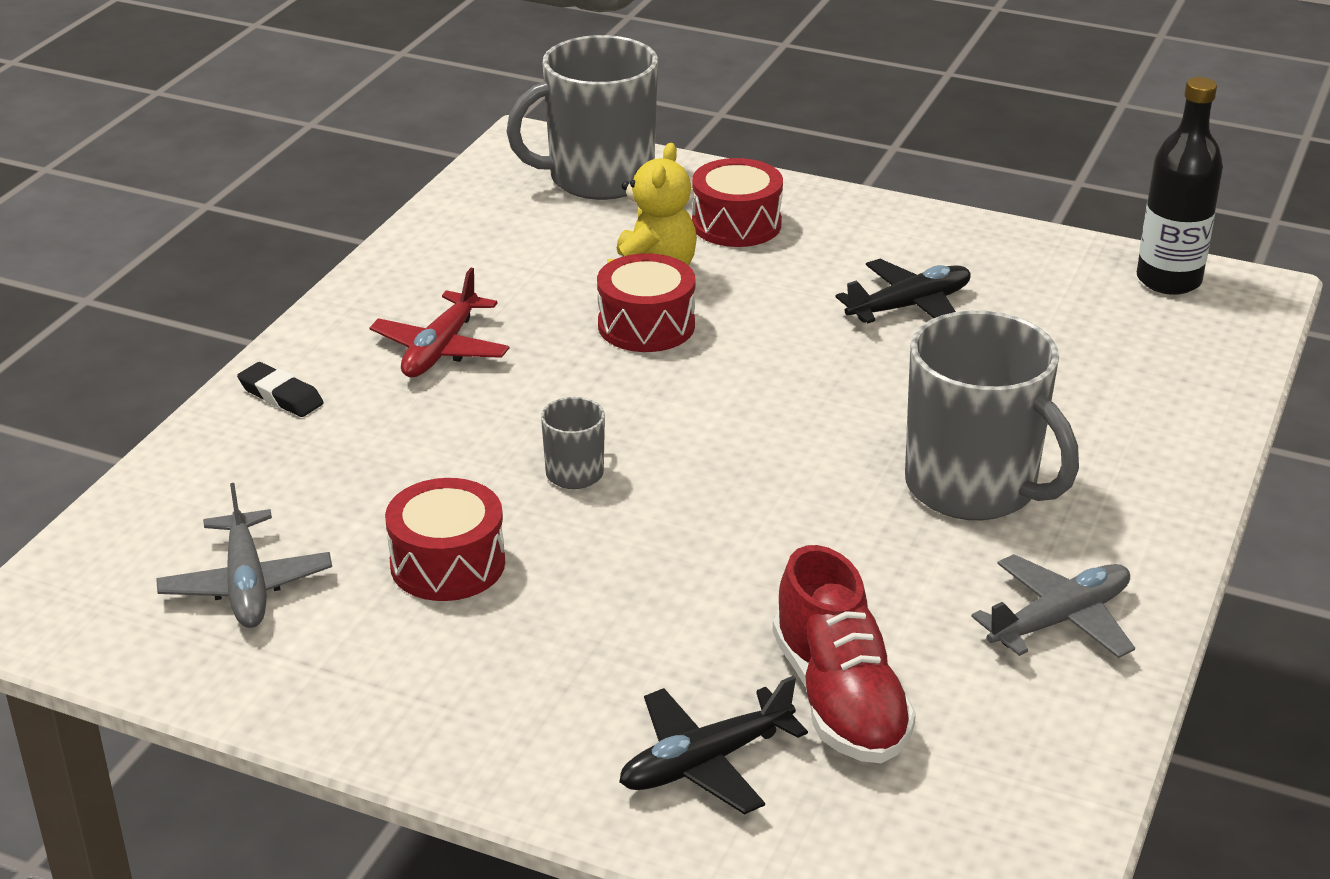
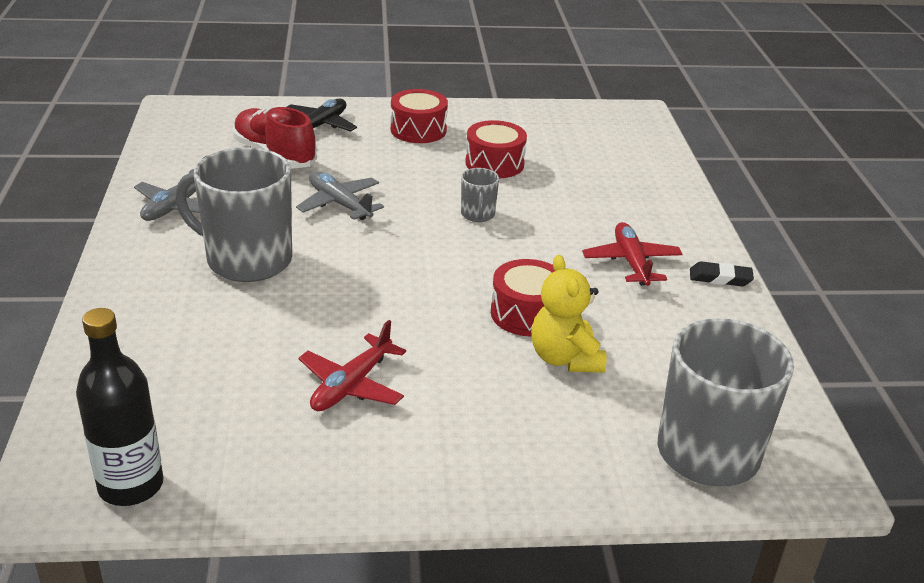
camera: 150 degrees right, 0 degrees up
grey plane [156,483,332,628] -> grey plane moved to [296,171,384,220]
black eraser [237,362,324,417] -> black eraser moved to [690,261,754,286]
red drum [692,158,783,247] -> red drum moved to [391,89,448,143]
black plane [836,259,971,324] -> red plane [298,320,406,411]

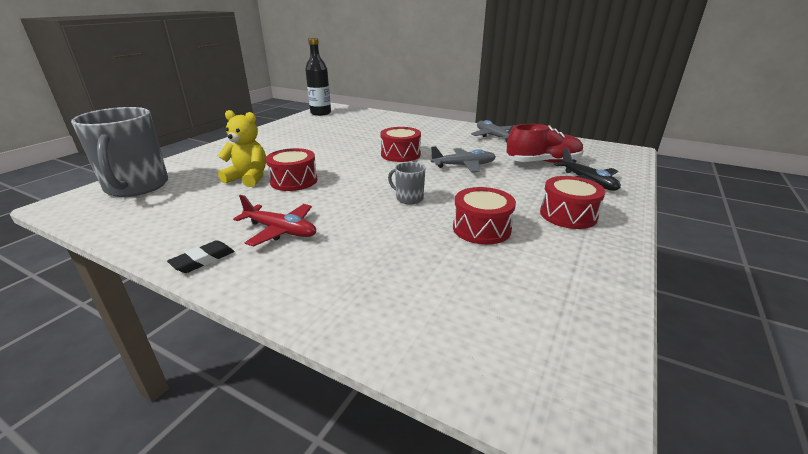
camera: 125 degrees right, 5 degrees down
grey mug [175,147,292,282] -> none
red plane [298,320,406,411] -> none
none -> red drum [380,127,421,162]

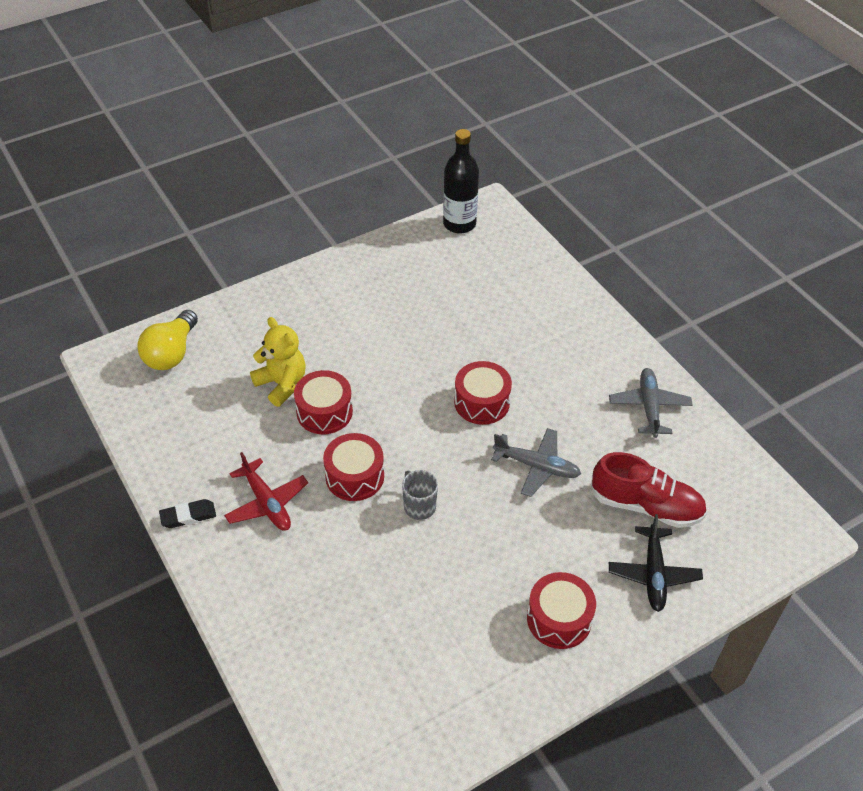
camera: 30 degrees right, 20 degrees up
grey mug [71,107,168,197] -> yellow light bulb [137,310,198,370]
red drum [453,187,516,245] -> red drum moved to [323,433,384,501]

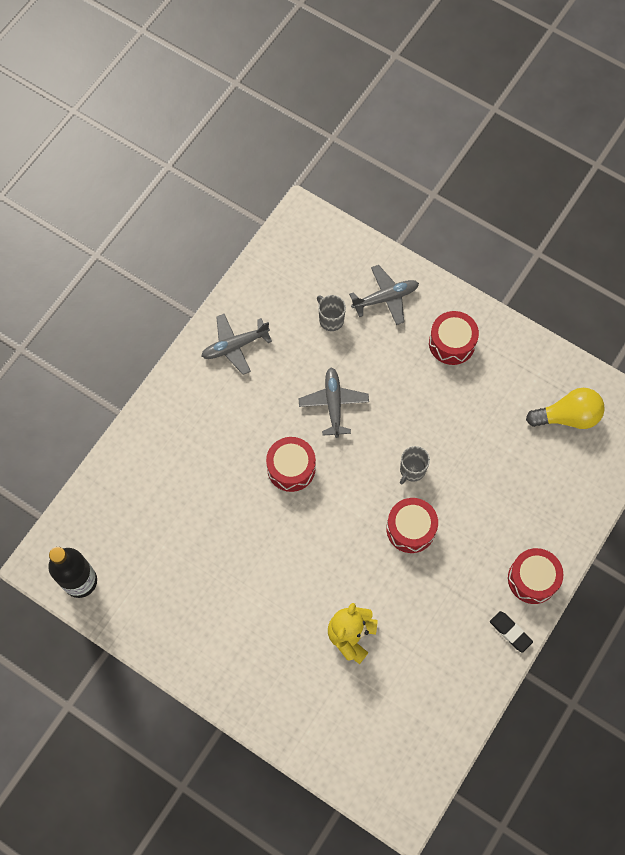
camera: 115 degrees left, 20 degrees up
yellow light bulb [137,310,198,370] -> yellow light bulb moved to [526,388,605,429]
red plane [224,452,308,531] -> none
red drum [294,370,353,434] -> red drum moved to [508,548,563,604]
red shoe [591,452,707,528] -> grey mug [317,295,346,331]
black plane [609,514,703,612] -> grey plane [349,265,419,325]

